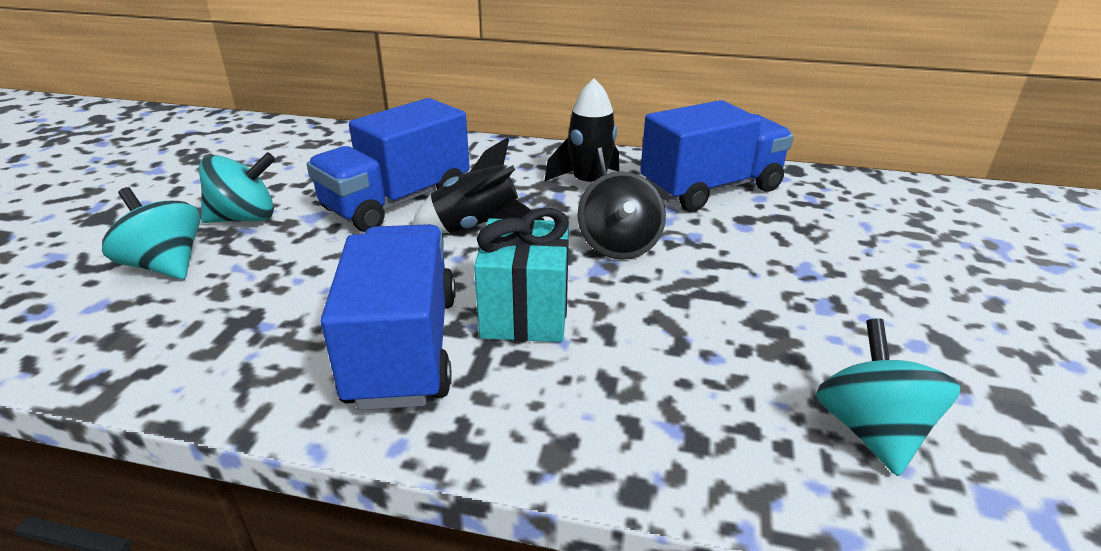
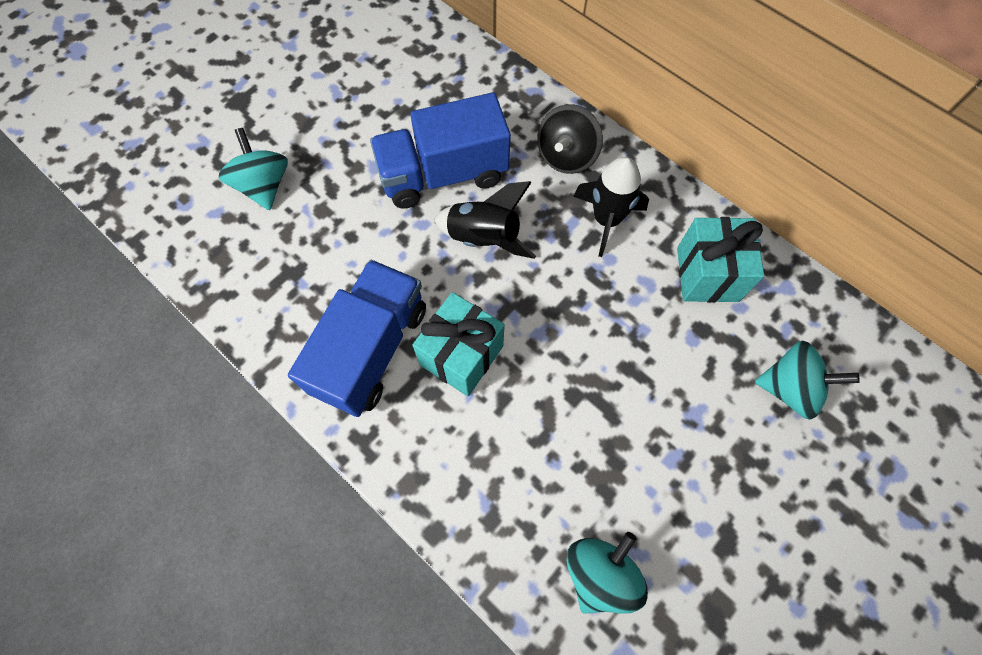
camera: 30 degrees right, 35 degrees up
turquoise spinning top [199,152,276,223] -> turquoise spinning top moved to [755,341,860,420]
black spinning top [578,171,666,260] -> black spinning top moved to [537,104,603,174]
blue truck [640,100,794,212] -> turquoise gift [677,217,764,303]

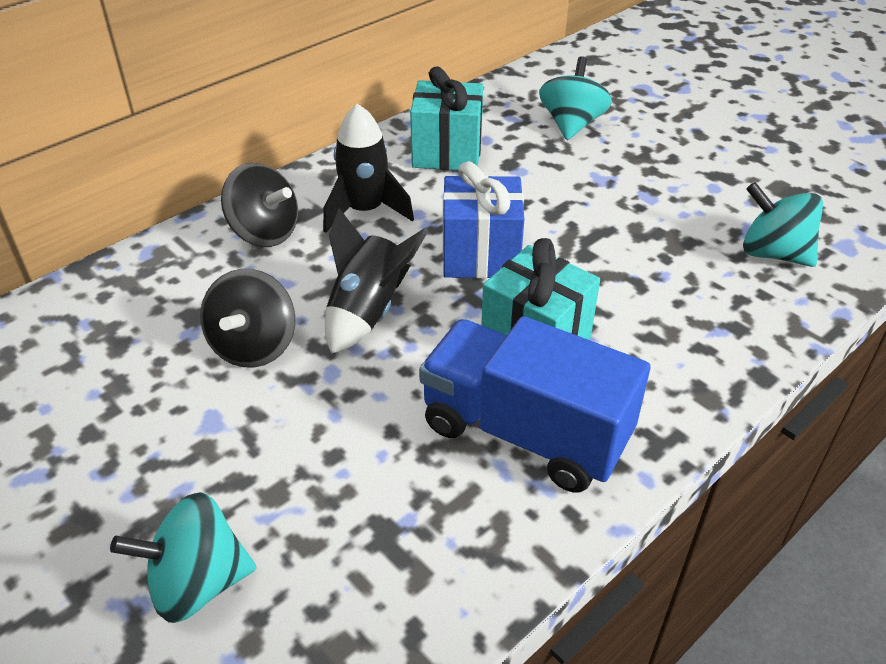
camera: 85 degrees left, 25 degrees down
blue truck [370,92,511,209] -> black spinning top [200,269,295,368]
none -> blue gift [443,161,524,279]

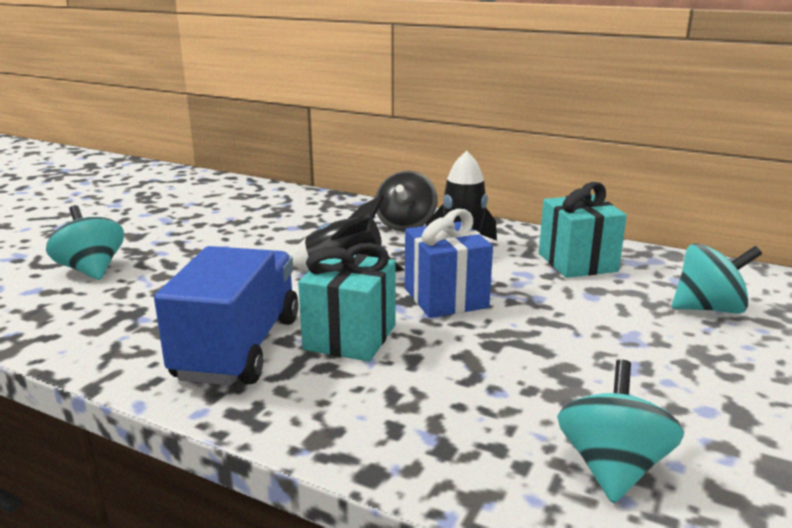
camera: 70 degrees right, 20 degrees down
black spinning top [200,269,295,368] -> none

